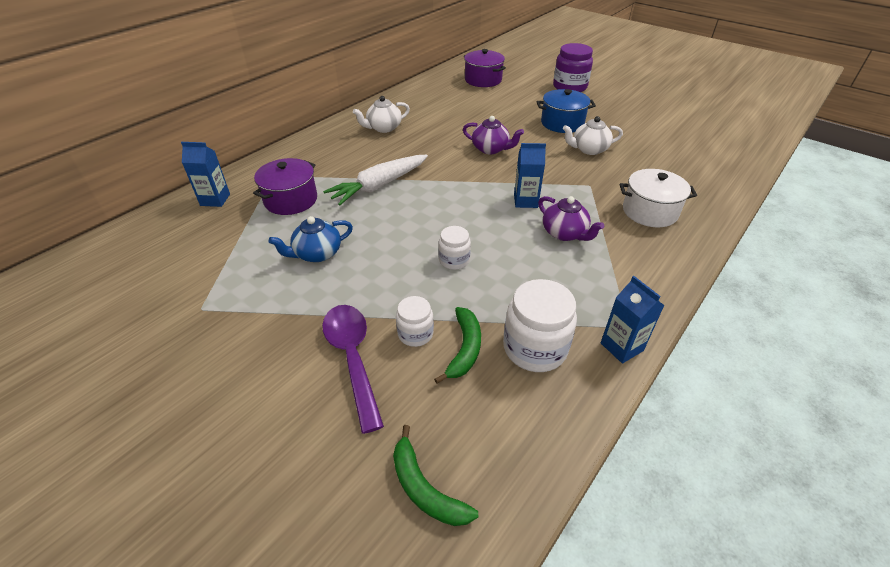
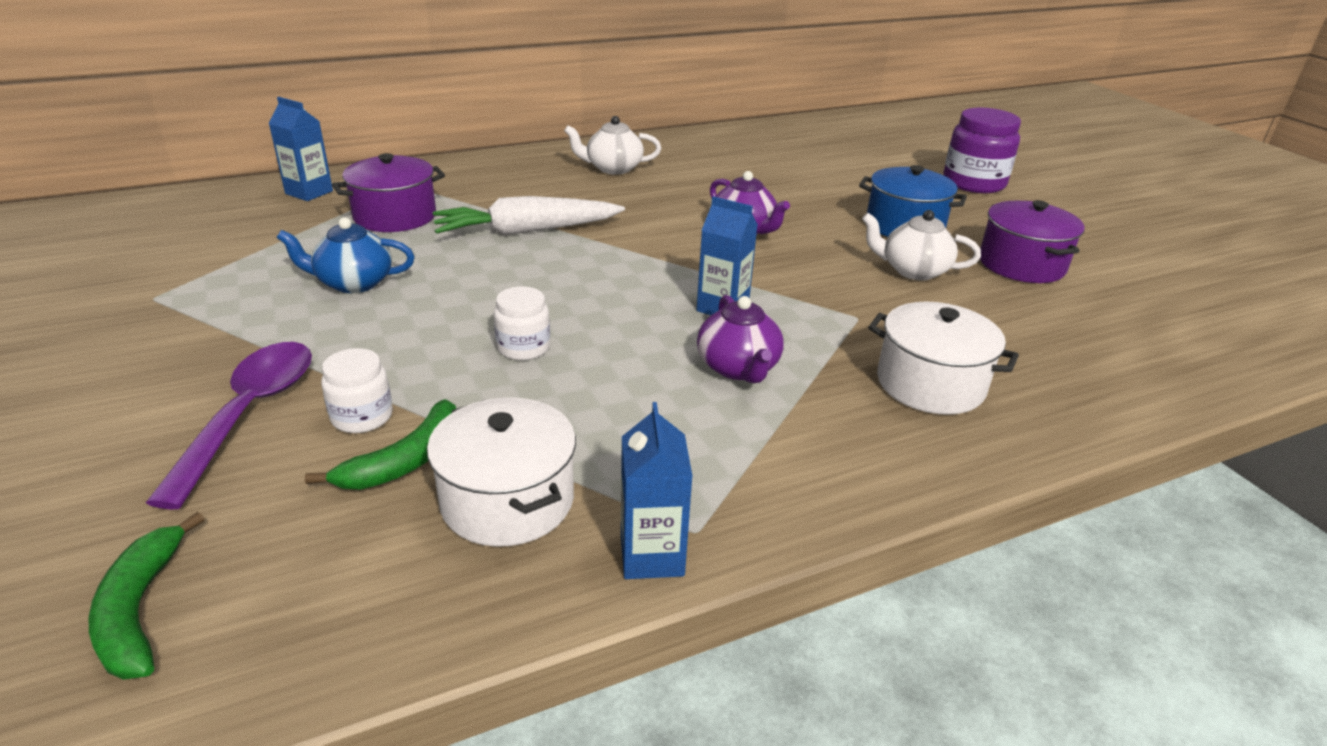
camera: 25 degrees right, 10 degrees down
purple pot [464,49,506,87] -> purple pot moved to [980,200,1085,283]
white jar [503,279,577,372] -> white pot [427,397,576,547]

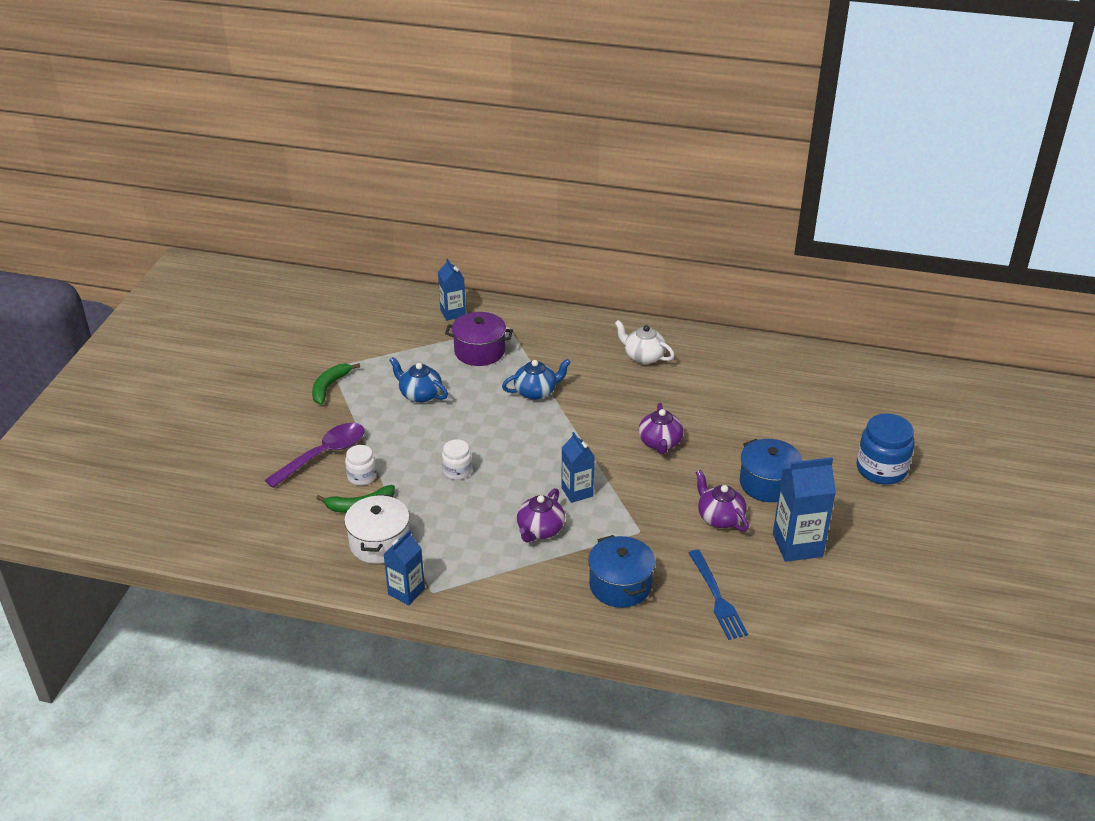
camera: 40 degrees right, 5 degrees up
green banana [89,512,204,680] -> green banana moved to [312,363,360,405]
white carrot [433,196,625,235] -> blue teapot [502,359,571,400]
white teapot [862,210,981,280] -> purple teapot [696,470,749,532]
white pot [868,302,1019,415] -> blue pot [588,535,655,608]
purple jar [943,107,1021,193] -> blue jar [857,414,914,485]
purple pot [980,200,1085,283] -> blue carton [773,457,836,562]
none -> blue fork [689,550,748,640]

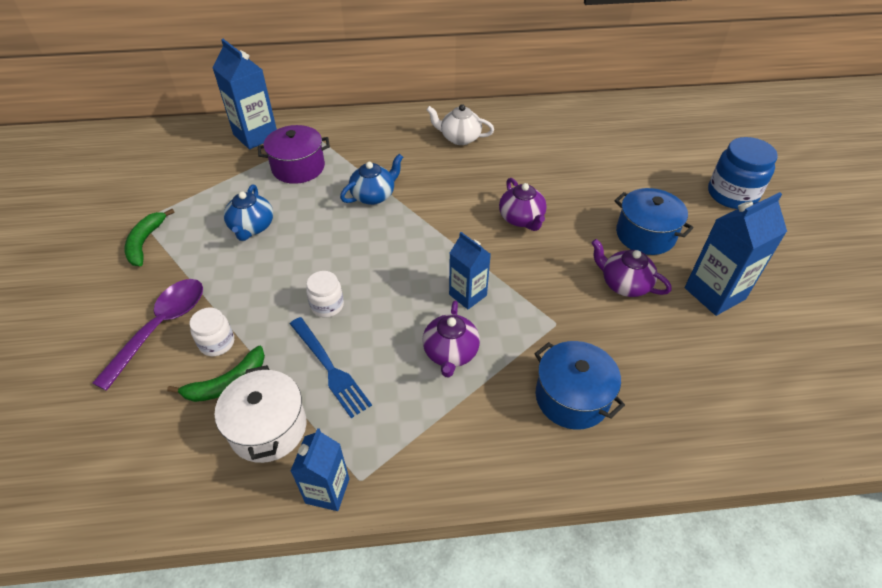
camera: 20 degrees left, 10 degrees up
blue teapot [389,357,448,403] -> blue teapot turned 105 degrees counterclockwise [224,184,273,241]
blue carton [438,258,466,321] -> blue carton [212,39,277,149], size x1.56
blue fork [689,550,748,640] -> blue fork moved to [290,317,372,418]

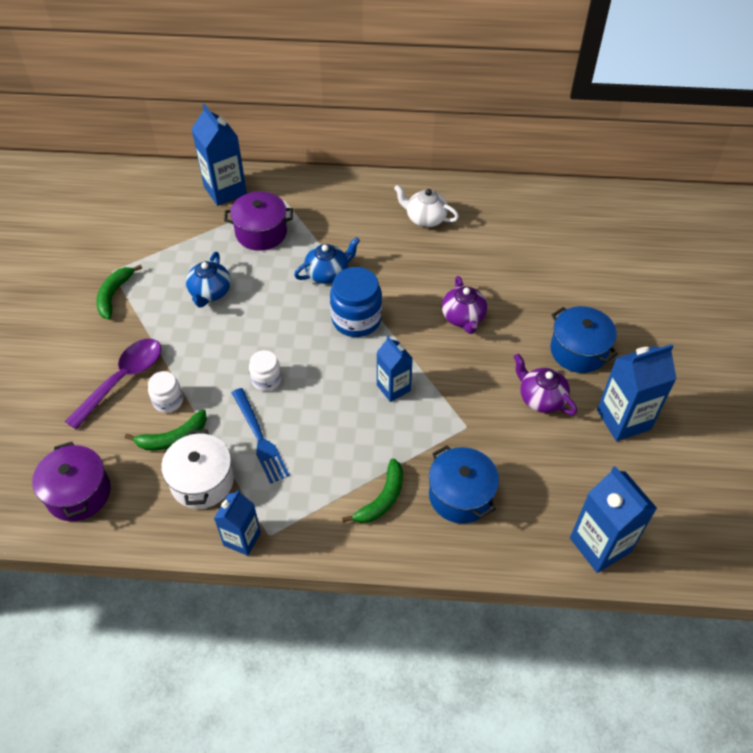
camera: 10 degrees right, 5 degrees up
purple teapot [423,301,480,377] -> none
blue jar [708,137,778,209] -> blue jar moved to [330,267,382,337]
none -> purple pot [32,442,111,521]
none -> green banana [342,458,403,523]
none -> blue carton [570,466,657,573]

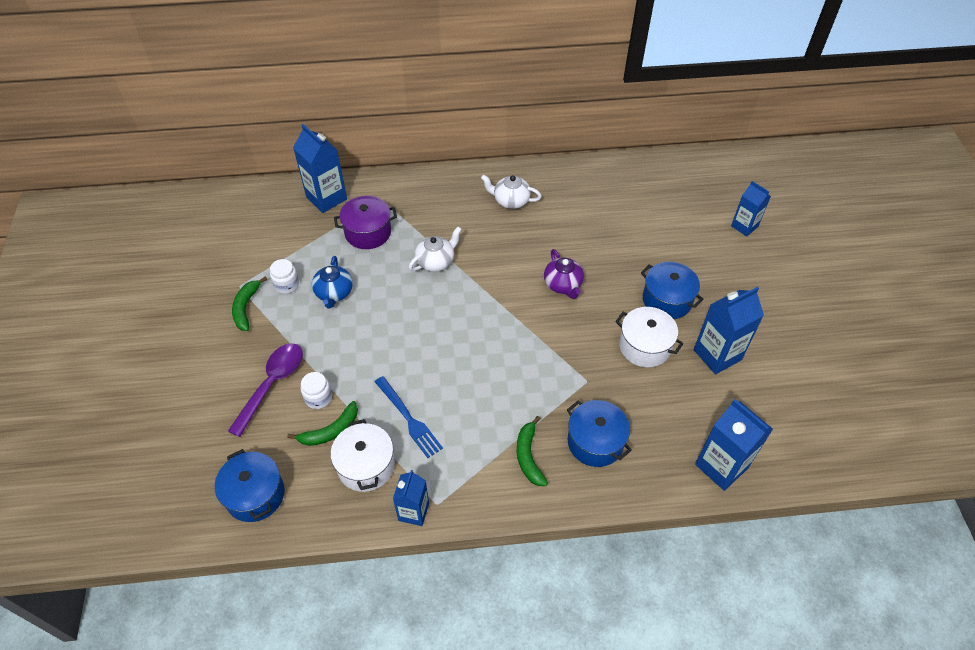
camera: 10 degrees left, 0 degrees up
purple pot [32,442,111,521] -> blue pot [215,449,285,522]
white jar [249,350,281,391] -> white jar moved to [270,259,299,294]
blue teapot [294,237,360,284] -> white teapot [409,227,462,272]
blue jar [330,267,382,337] -> none
green banana [342,458,403,523] -> green banana turned 150 degrees clockwise [517,416,548,486]
blue carton [376,336,413,402] -> blue carton moved to [731,181,771,236]
purple teapot [514,354,577,415] -> white pot [615,307,683,367]

